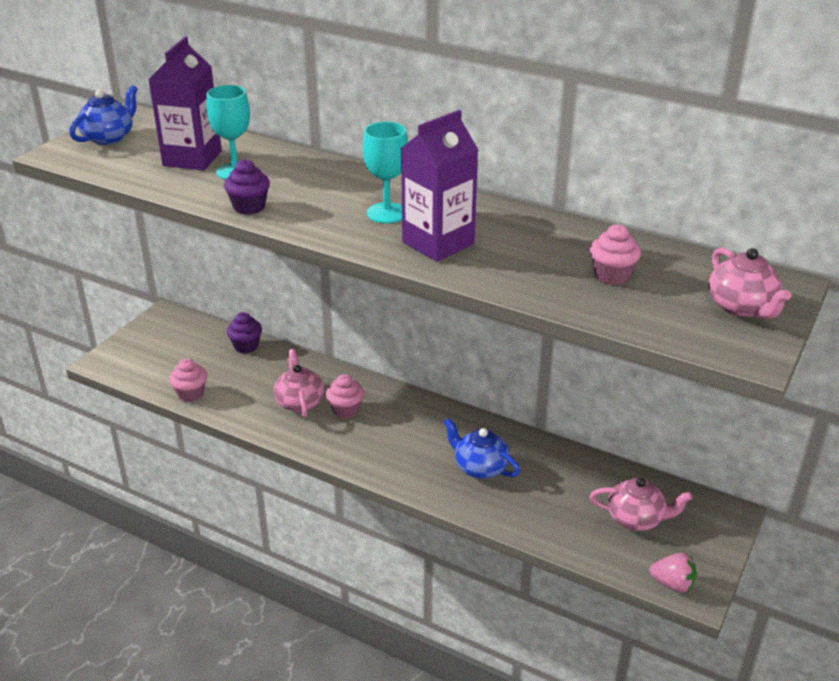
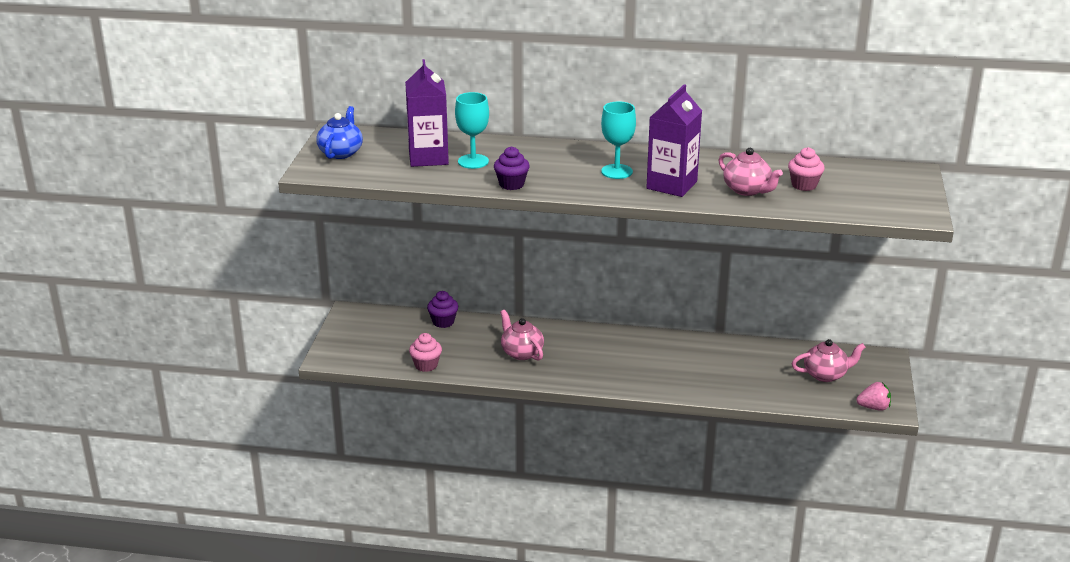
camera: 20 degrees left, 5 degrees down
pink cupcake [326,374,364,419] -> none
blue teapot [444,418,520,479] -> none
pink teapot [709,247,791,319] -> pink teapot moved to [718,148,783,196]

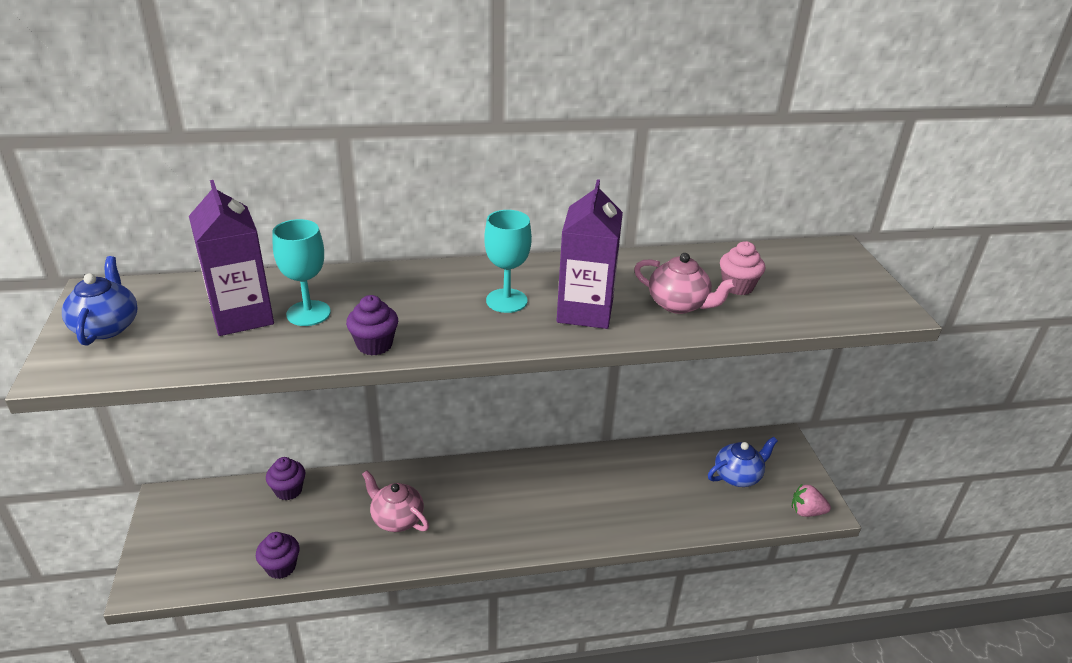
camera: 20 degrees left, 5 degrees up
pink cupcake [409,333,442,372] -> purple cupcake [256,532,300,579]
pink teapot [792,339,866,382] -> blue teapot [708,436,778,487]
pink strawberry [856,382,891,411] -> pink strawberry turned 150 degrees counterclockwise [792,483,831,517]

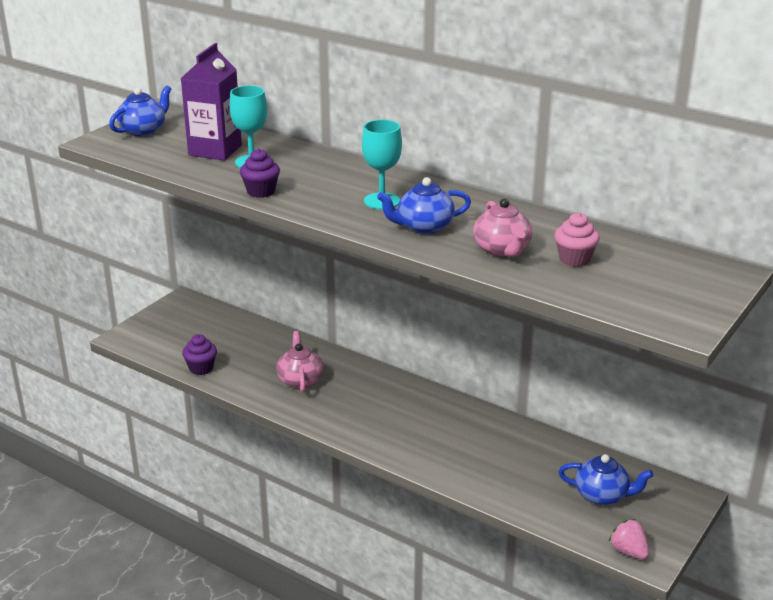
camera: 45 degrees right, 5 degrees down
purple cupcake [266,457,306,500] -> none
purple carton [557,179,623,329] -> blue teapot [377,177,471,234]

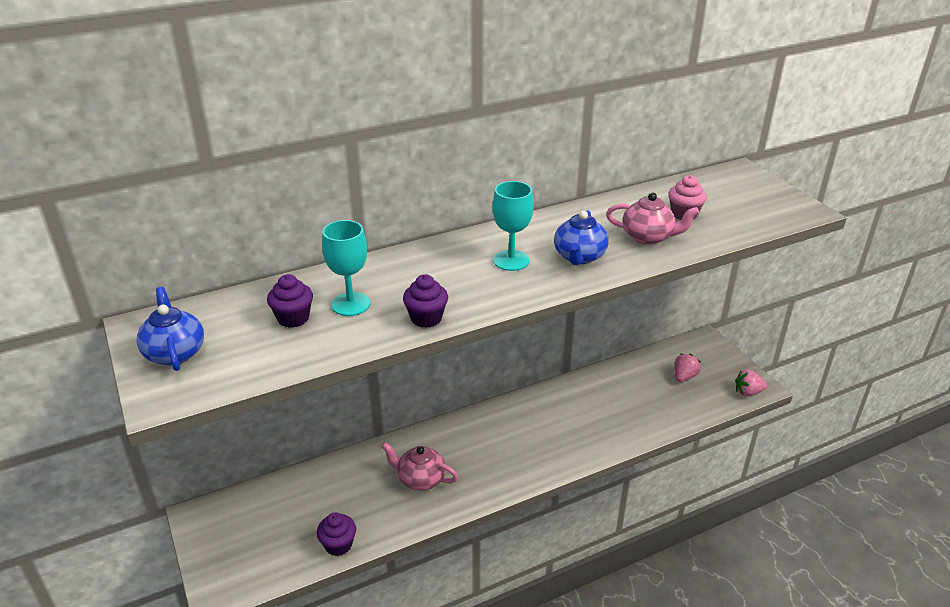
camera: 60 degrees left, 5 degrees up
purple carton [181,43,242,161] -> purple cupcake [267,274,313,328]
blue teapot [558,454,653,505] -> pink strawberry [674,354,701,382]

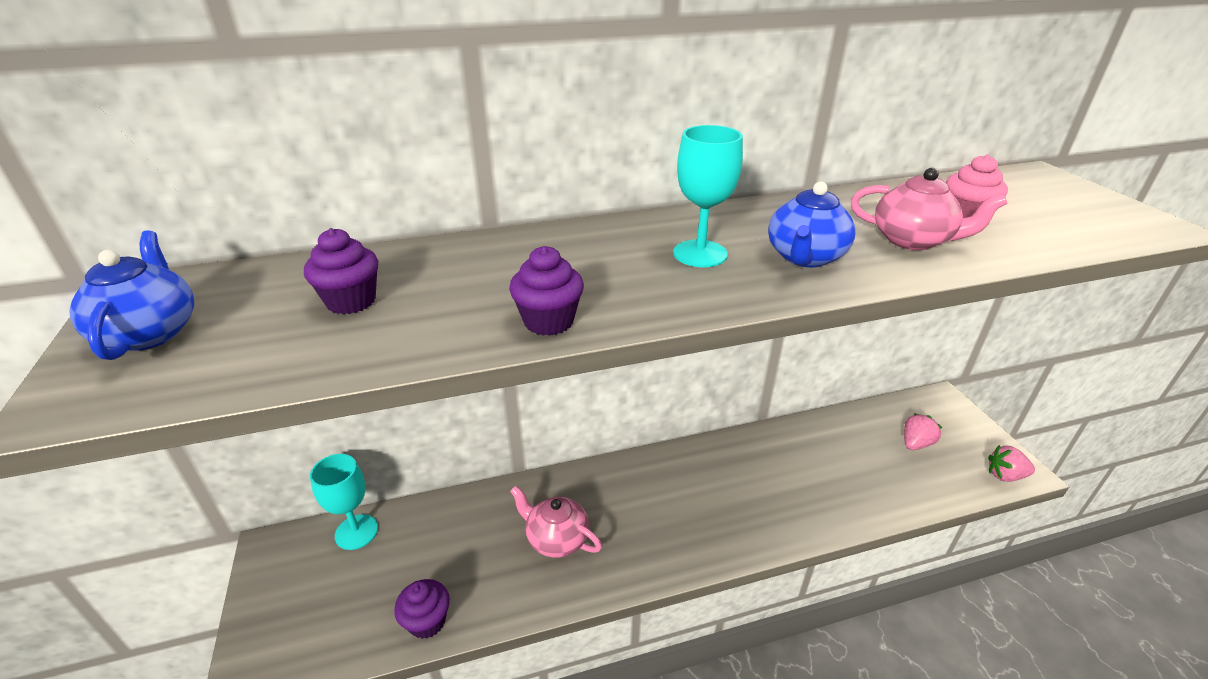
camera: 10 degrees right, 0 degrees up
turquoise goblet [322,220,370,316] -> turquoise goblet moved to [310,454,378,550]

